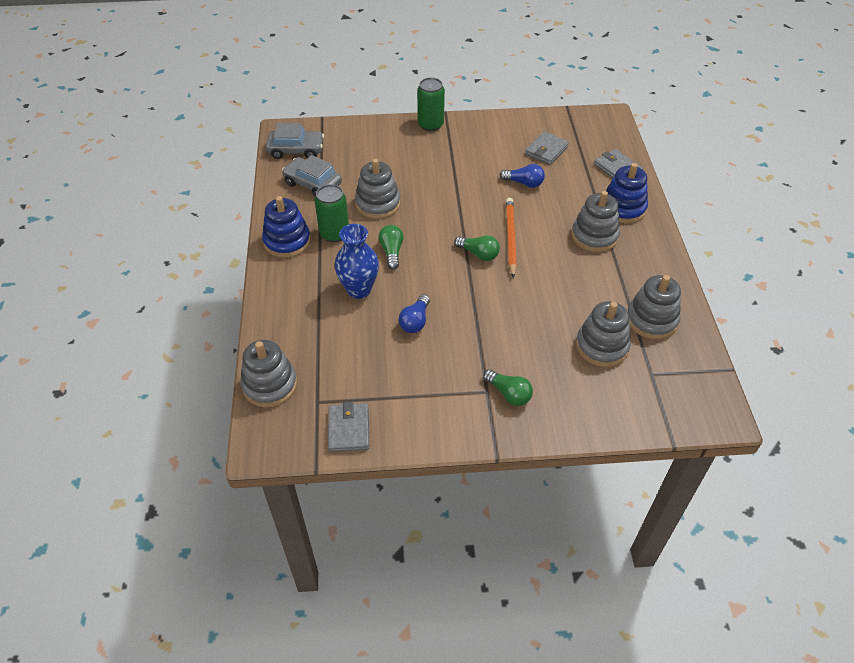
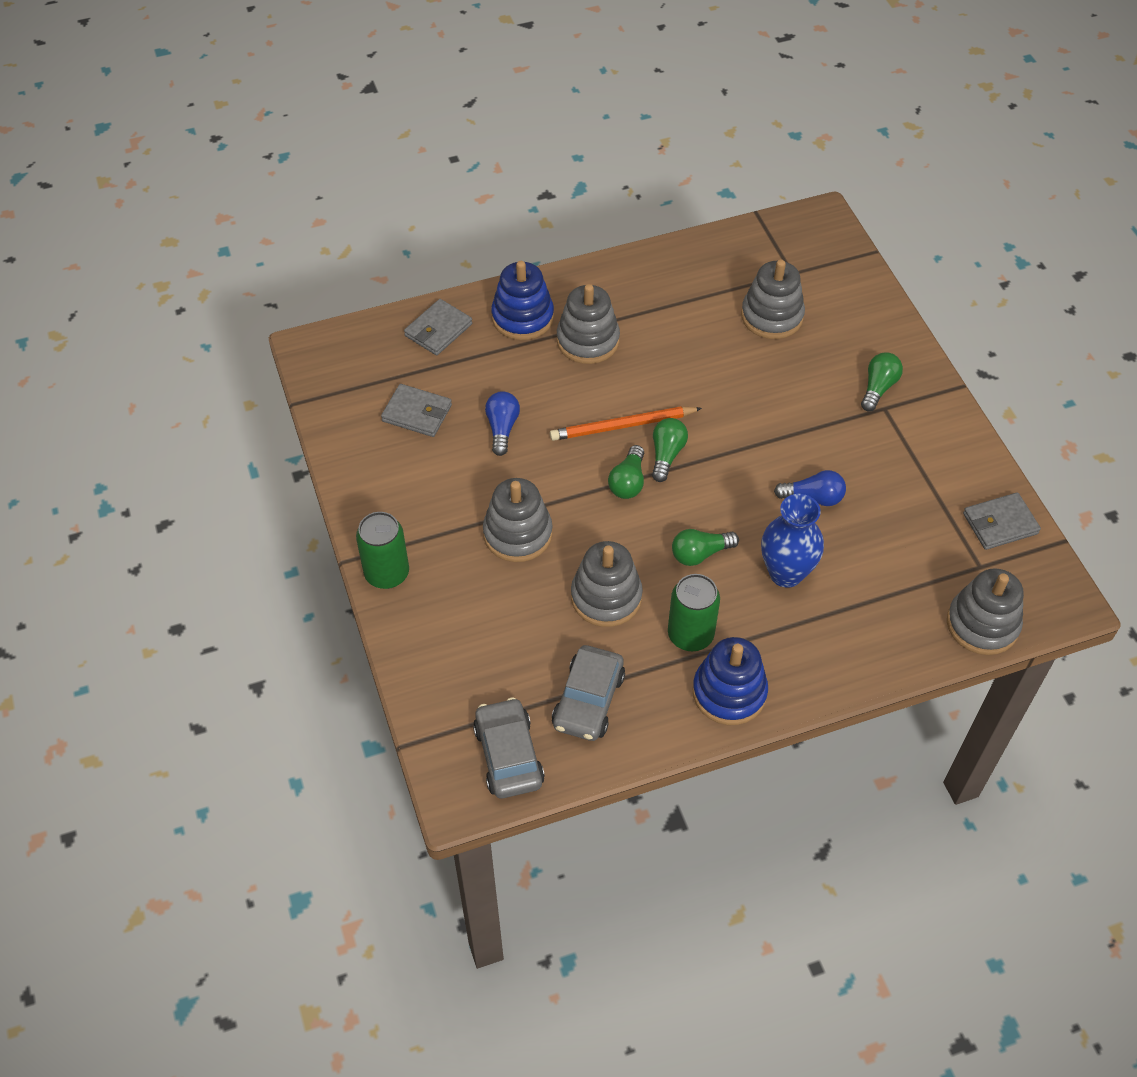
camera: 105 degrees left, 5 degrees up
grey stacking toy [627,275,681,339] -> grey stacking toy moved to [483,478,553,562]
none -> green light bulb [608,445,644,499]

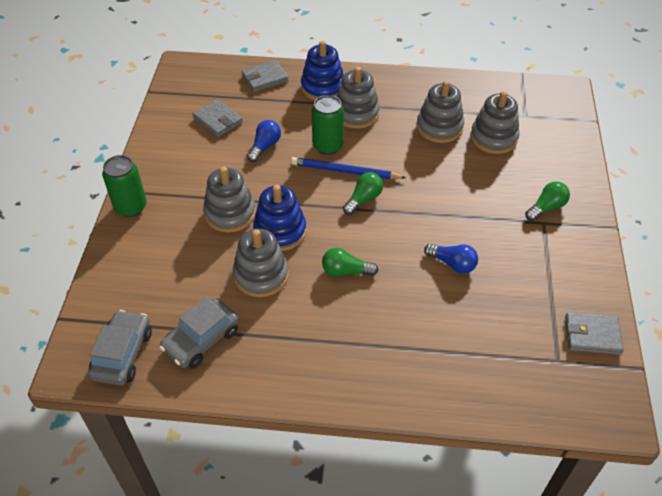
camera: 25 degrees right, 5 degrees down
orange pencil [550,407,702,441] -> blue pencil [291,157,406,179]
green light bulb [608,445,644,499] -> none
green can [668,574,720,651] -> green can moved to [312,95,344,155]
blue stacking toy [692,637,768,725] -> blue stacking toy moved to [253,185,306,251]
blue vase [761,494,824,588] -> none
grey stacking toy [947,568,1024,655] -> grey stacking toy moved to [417,80,464,143]

